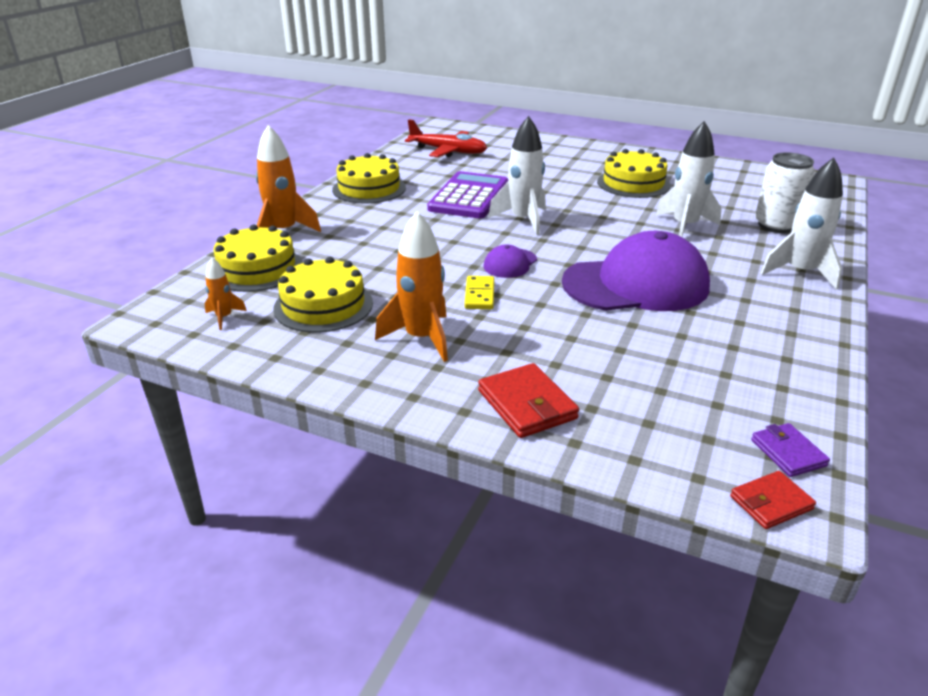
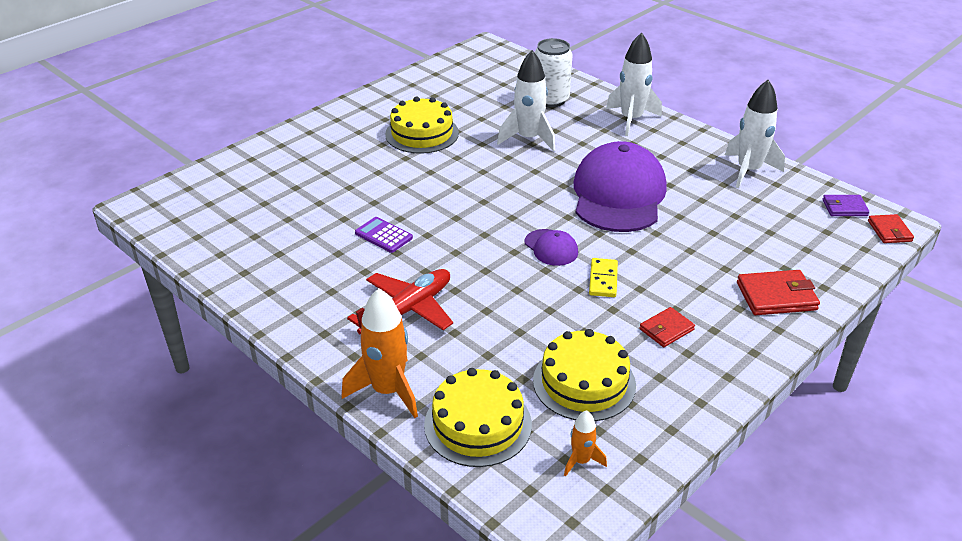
camera: 70 degrees left, 5 degrees up
yellow cake [332,153,406,204] -> none
orange rocket [375,211,448,362] -> red wallet [640,307,695,347]
red plane [405,119,487,157] -> red plane moved to [347,269,453,334]
purple calculator [427,171,508,219] -> purple calculator [355,217,413,253], size x0.49
yellow domino [464,276,494,309] -> yellow domino turned 75 degrees clockwise [589,258,618,297]
white rocket [488,116,546,235] -> white rocket moved to [725,80,785,188]

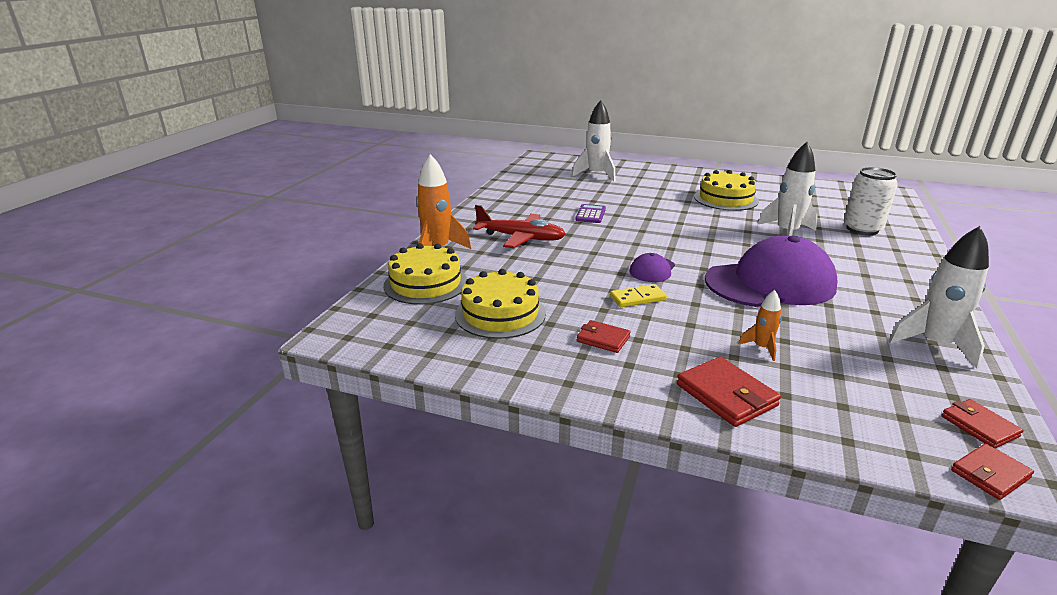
camera: 65 degrees right, 10 degrees down
orange rocket [564,410,607,477] -> orange rocket moved to [738,290,781,361]
white rocket [606,32,662,136] -> white rocket moved to [572,100,616,182]
purple wallet [823,195,869,216] -> red wallet [941,399,1023,448]

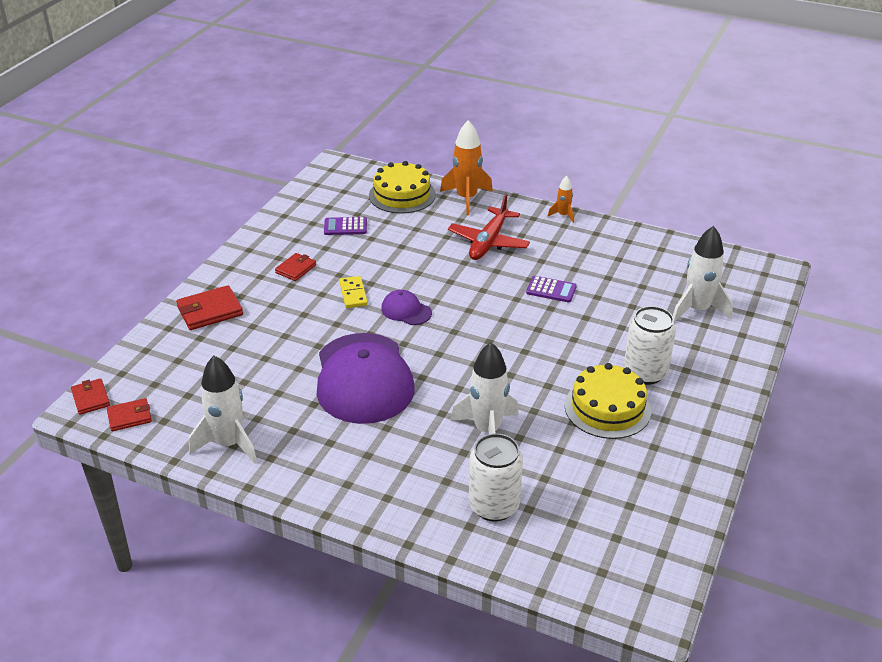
camera: 95 degrees right, 10 degrees up
yellow cake [455,269,546,339] -> purple calculator [324,217,367,235]
orange rocket [738,290,781,361] -> orange rocket moved to [548,176,574,223]
none -> white can [624,306,676,385]

